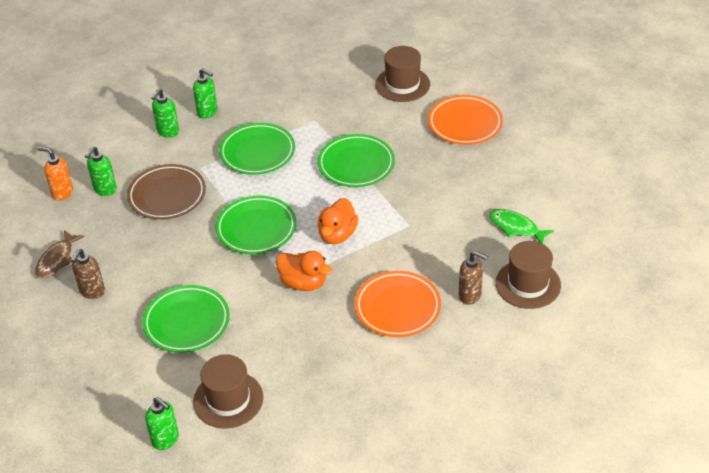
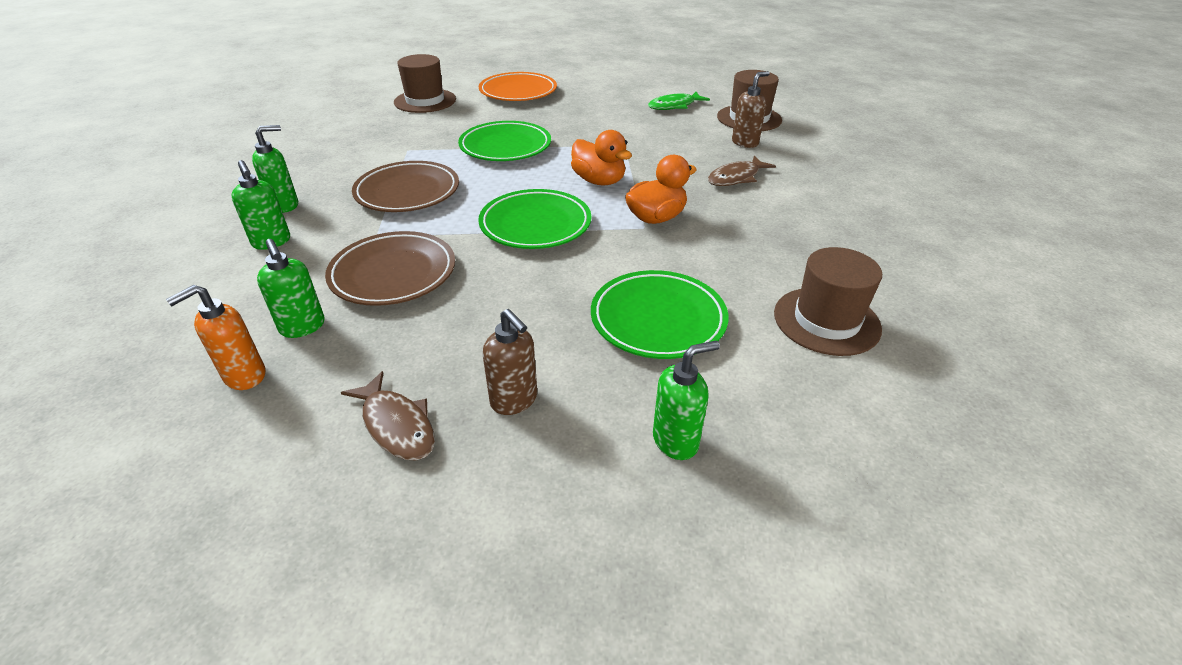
camera: 65 degrees left, 5 degrees down
green soap dispenser [145,397,179,450] -> green soap dispenser moved to [653,340,720,460]
green plate [219,123,295,175] -> brown plate [352,161,459,212]
orange plate [354,271,441,337] -> brown fish [708,156,776,186]

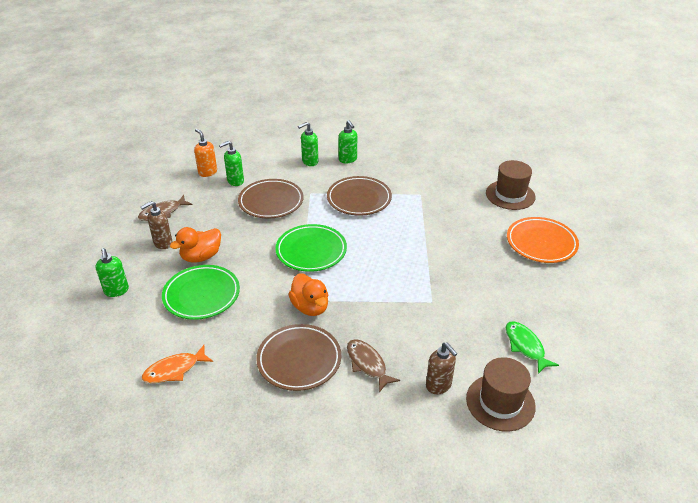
camera: 95 degrees right, 0 degrees up
green plate [458,121,551,161] -> none
orange duck [571,130,632,186] -> orange duck moved to [170,227,221,263]
brown hat [774,247,882,356] -> orange fish [142,345,213,383]
none -> brown plate [256,324,341,391]

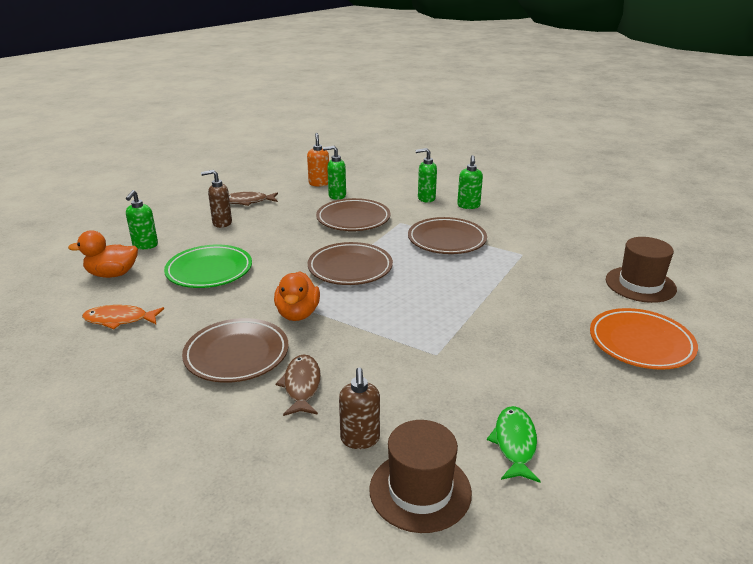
camera: 30 degrees right, 10 degrees down
orange duck [170,227,221,263] -> orange duck moved to [68,230,138,278]
green plate [275,224,347,272] -> brown plate [308,242,393,285]

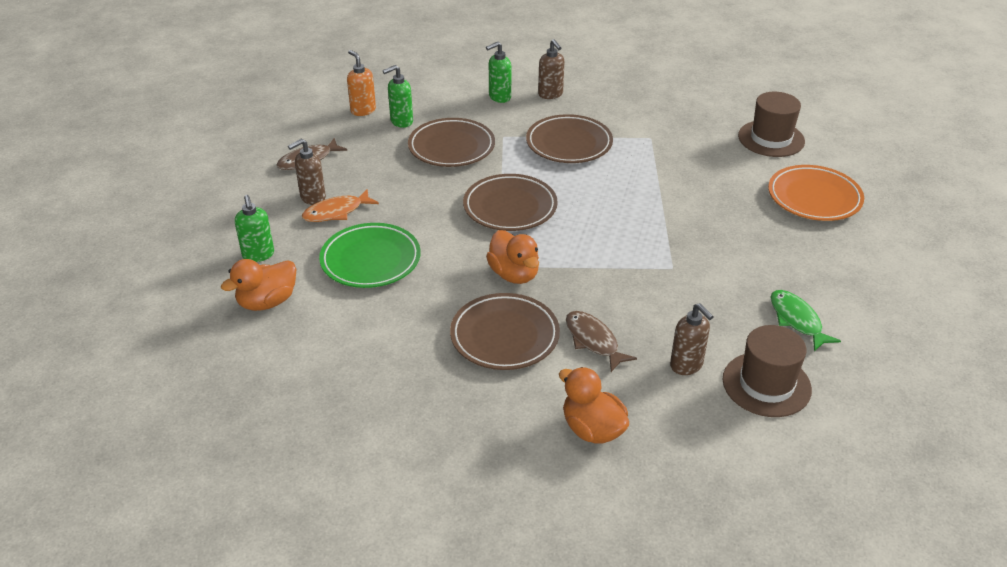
camera: 30 degrees left, 10 degrees up
orange fish [82,305,164,329] -> orange fish moved to [302,189,379,222]
green soap dispenser [457,155,483,209] -> brown soap dispenser [538,39,565,99]
none -> orange duck [559,367,629,443]

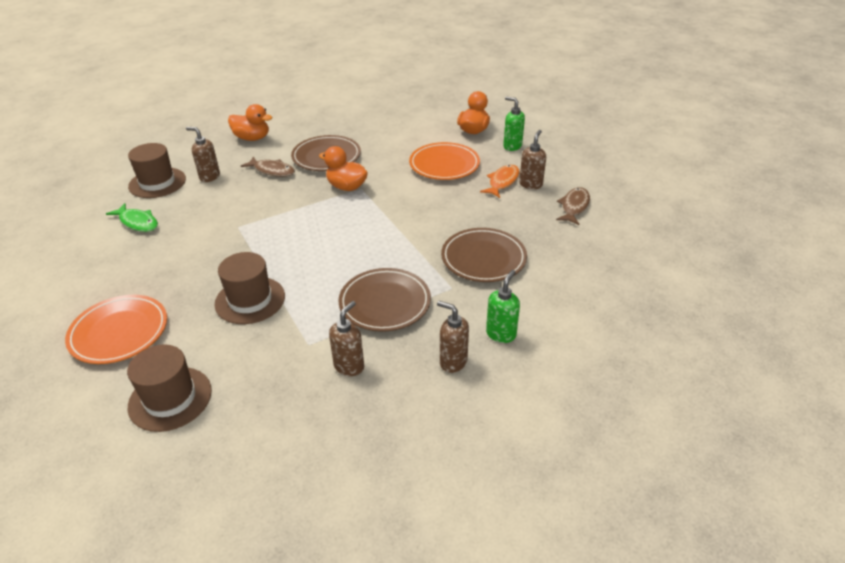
camera: 150 degrees right, 0 degrees up
green plate [319,223,421,288] -> orange plate [409,142,480,180]
orange soap dispenser [347,50,376,116] -> none
green soap dispenser [383,65,413,128] -> none
brown plate [463,174,558,231] -> none
none -> brown hat [214,252,285,324]
none -> brown soap dispenser [329,301,364,376]

